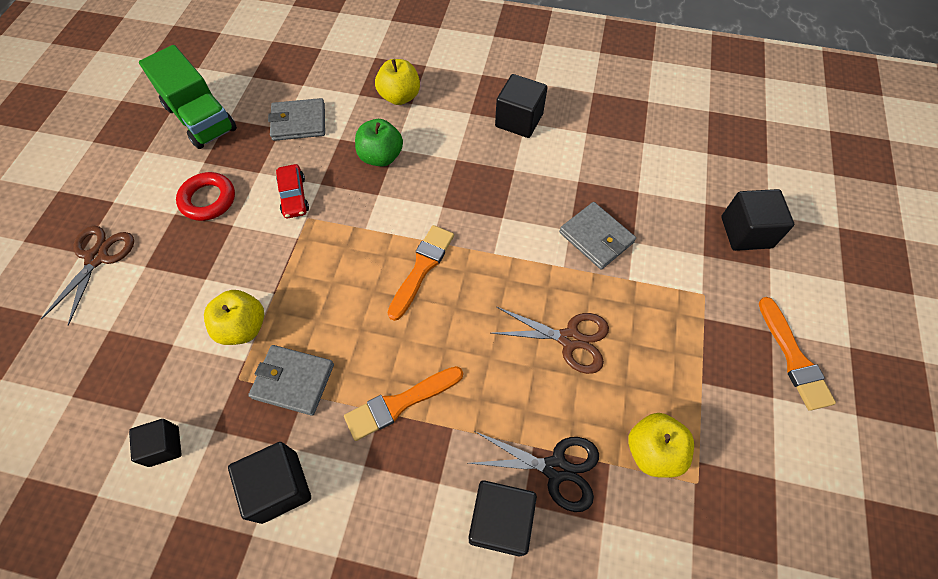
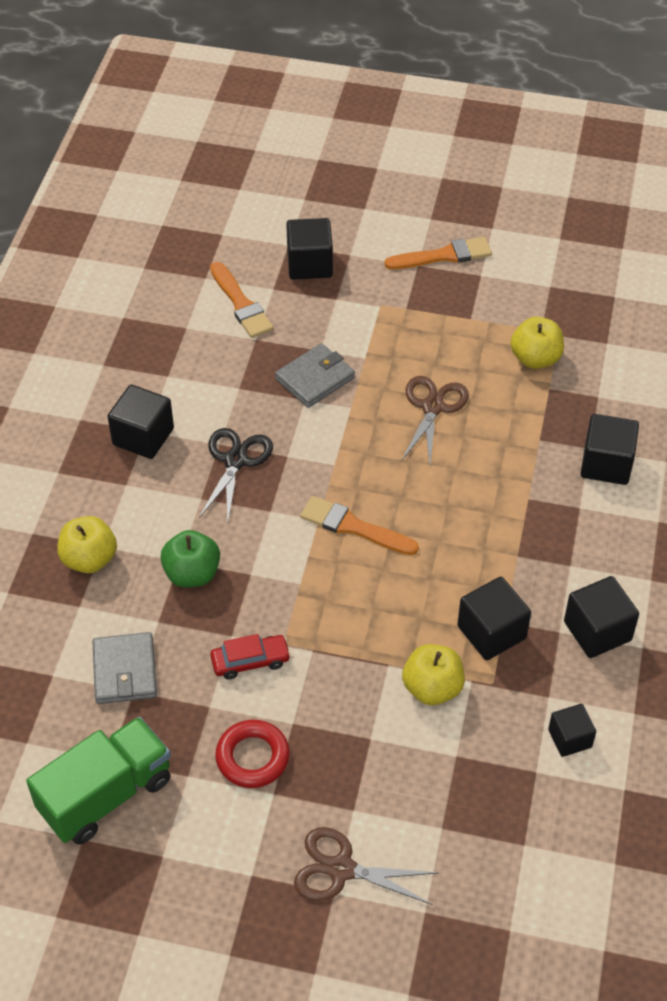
camera: 90 degrees left, 10 degrees down
grey wallet [248,345,334,416] -> black cube [457,577,531,660]
orange brush [344,366,463,441] -> orange brush moved to [210,262,274,338]
black scissors [469,431,599,512] -> black scissors moved to [199,428,273,522]

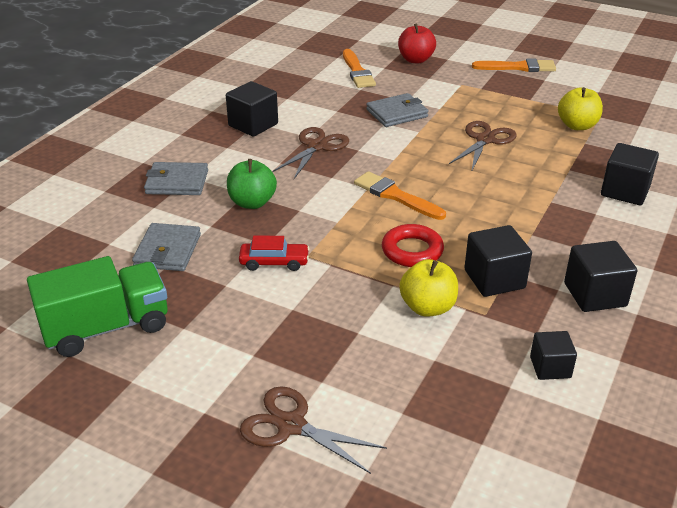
camera: 15 degrees right, 15 degrees down
yellow apple [57,516,117,573] -> grey wallet [144,162,208,195]
black scissors [199,428,273,522] -> brown scissors [272,127,349,179]
red ring [215,720,290,788] -> red ring moved to [382,224,444,267]
black cube [286,218,333,280] -> red apple [398,23,436,63]

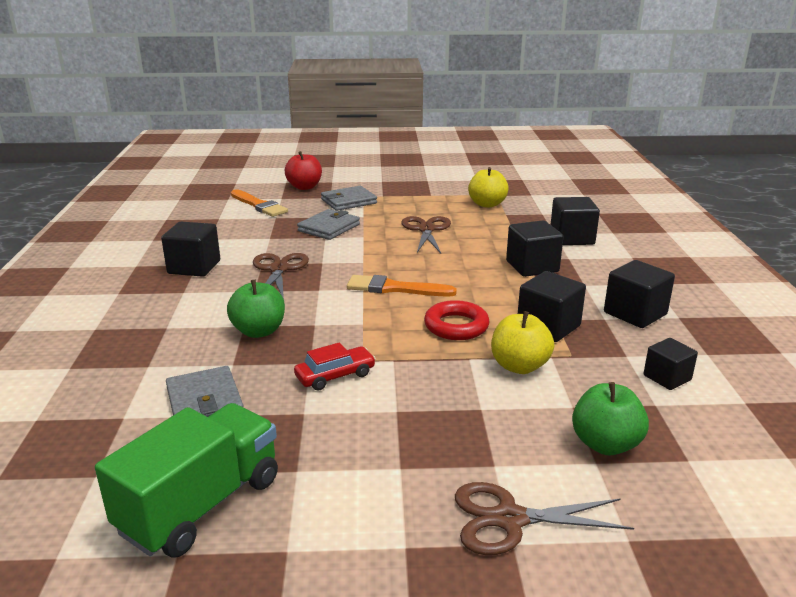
camera: 30 degrees left, 10 degrees down
grey wallet [144,162,208,195] -> grey wallet moved to [321,186,377,211]
orange brush [472,59,556,72] -> none
none -> black cube [506,220,563,277]
none -> green apple [572,382,649,455]

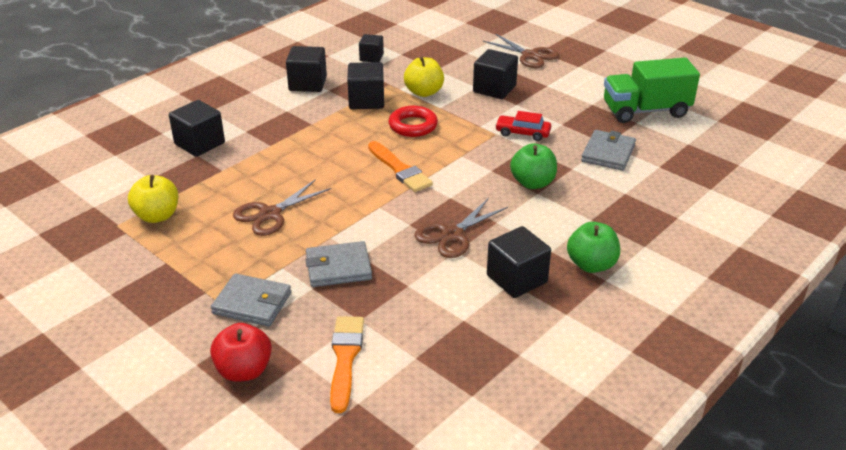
camera: 135 degrees left, 10 degrees up
black cube [506,220,563,277] -> black cube moved to [473,49,518,99]
green apple [572,382,649,455] -> green apple moved to [567,222,620,273]

